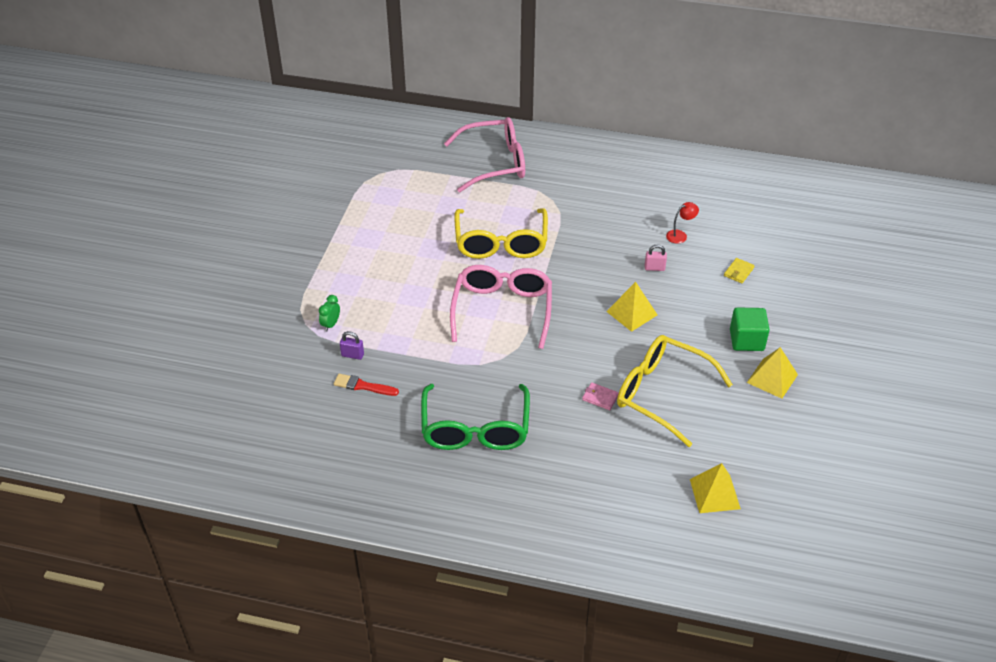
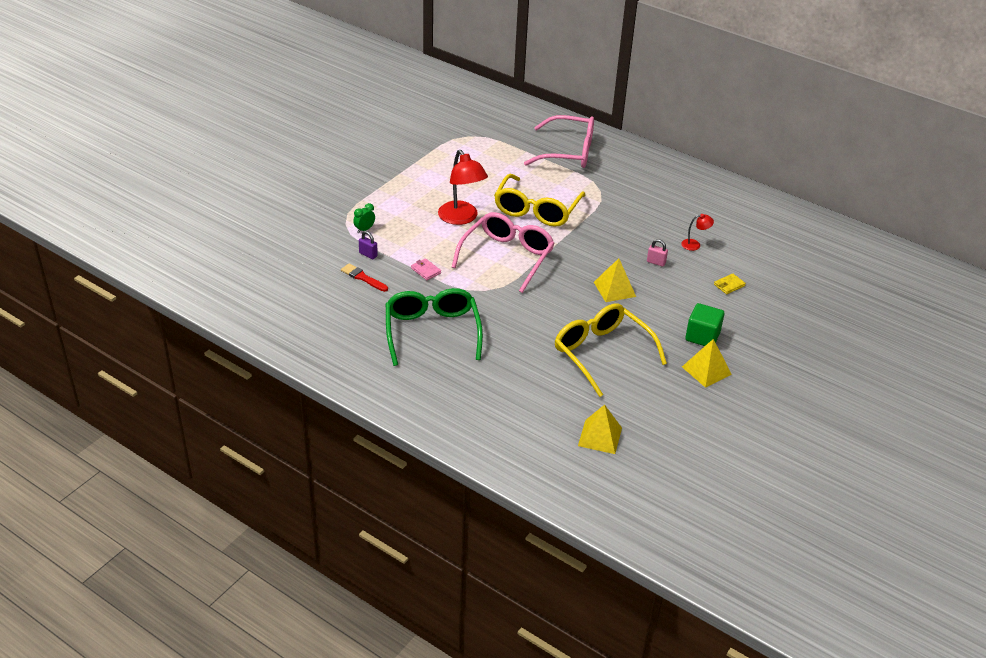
camera: 20 degrees right, 5 degrees down
green glasses [421,384,530,450] -> green glasses turned 150 degrees clockwise [386,288,483,366]
pink wallet [582,382,619,410] -> pink wallet moved to [411,258,441,280]
none -> red lamp [438,150,488,225]

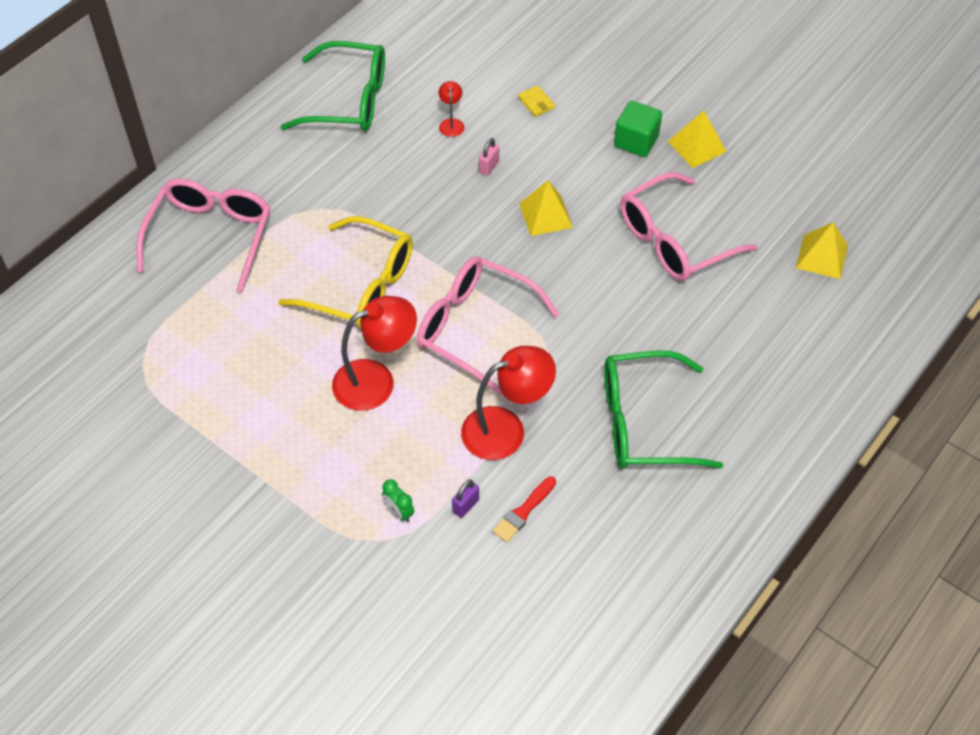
camera: 85 degrees left, 15 degrees up
pink wallet [411,258,441,280] -> red lamp [461,346,556,460]
yellow glasses [555,303,667,397] -> pink glasses [620,172,758,281]
none -> green glasses [281,41,385,131]

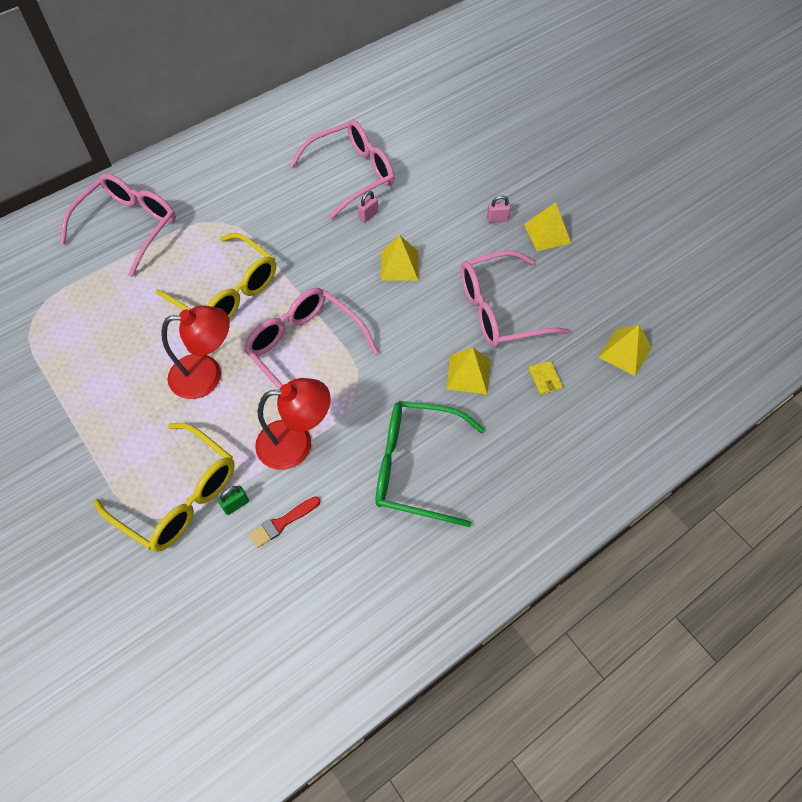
camera: 15 degrees right, 5 degrees up
green glasses [281,41,385,131] -> none
green clock [382,479,414,522] -> yellow glasses [94,423,235,552]
red lamp [438,81,464,137] -> pink glasses [290,120,394,219]
purple padlock [452,480,479,518] -> green padlock [218,485,249,515]
yellow wallet [518,86,555,117] -> yellow wallet moved to [529,361,563,395]
green cube [614,101,662,157] -> pink padlock [487,195,511,223]
none -> yellow pyramid [446,347,490,394]

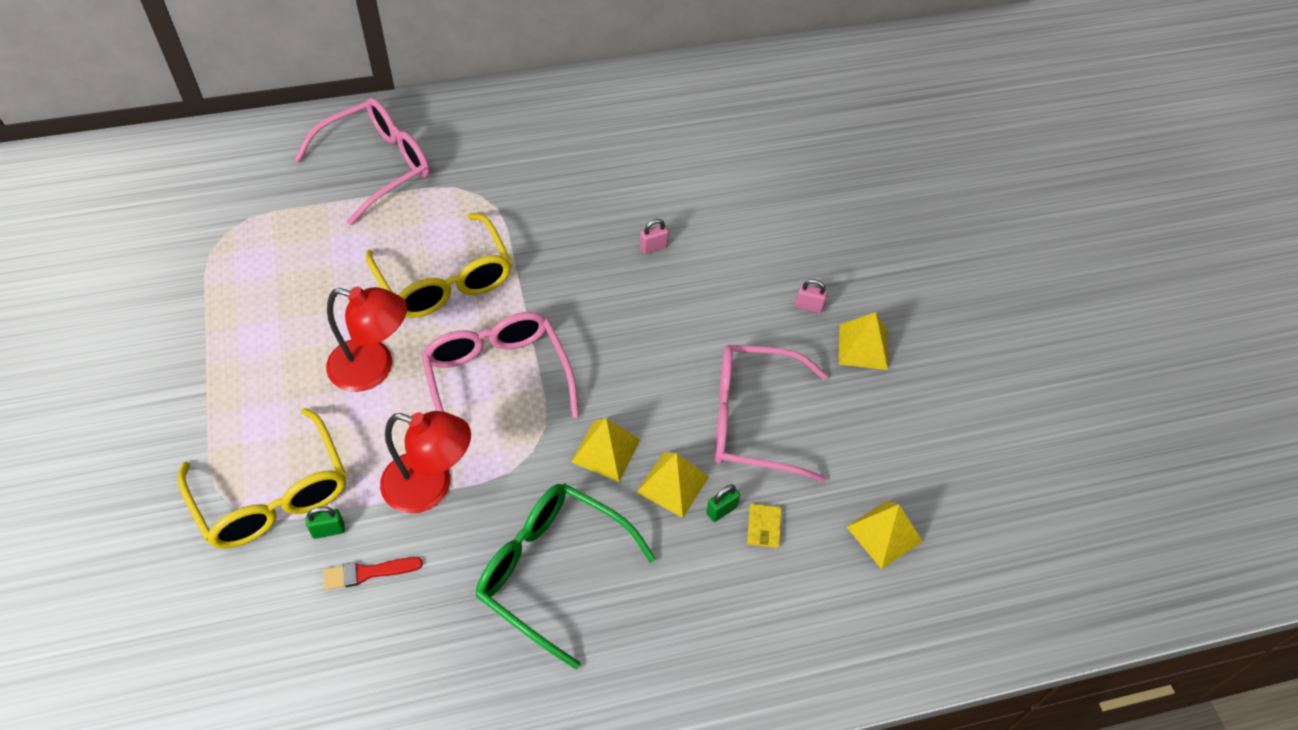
camera: 20 degrees right, 5 degrees down
pink glasses [290,120,394,219] -> none
yellow pyramid [381,235,418,281] -> yellow pyramid moved to [571,418,640,482]
none -> green padlock [706,484,740,522]

